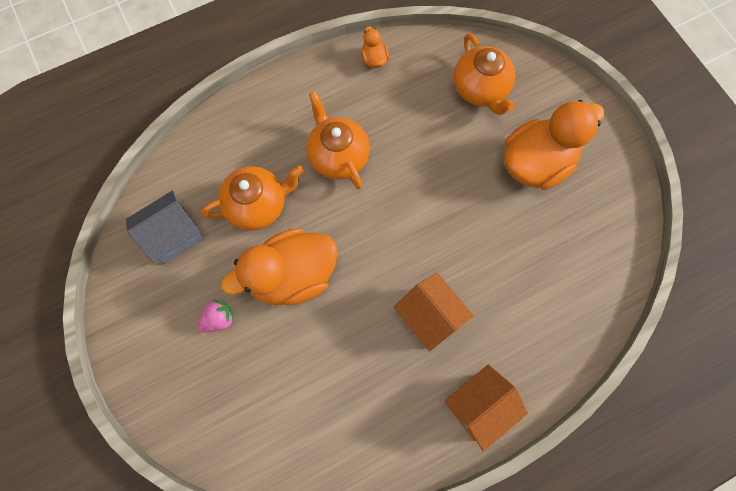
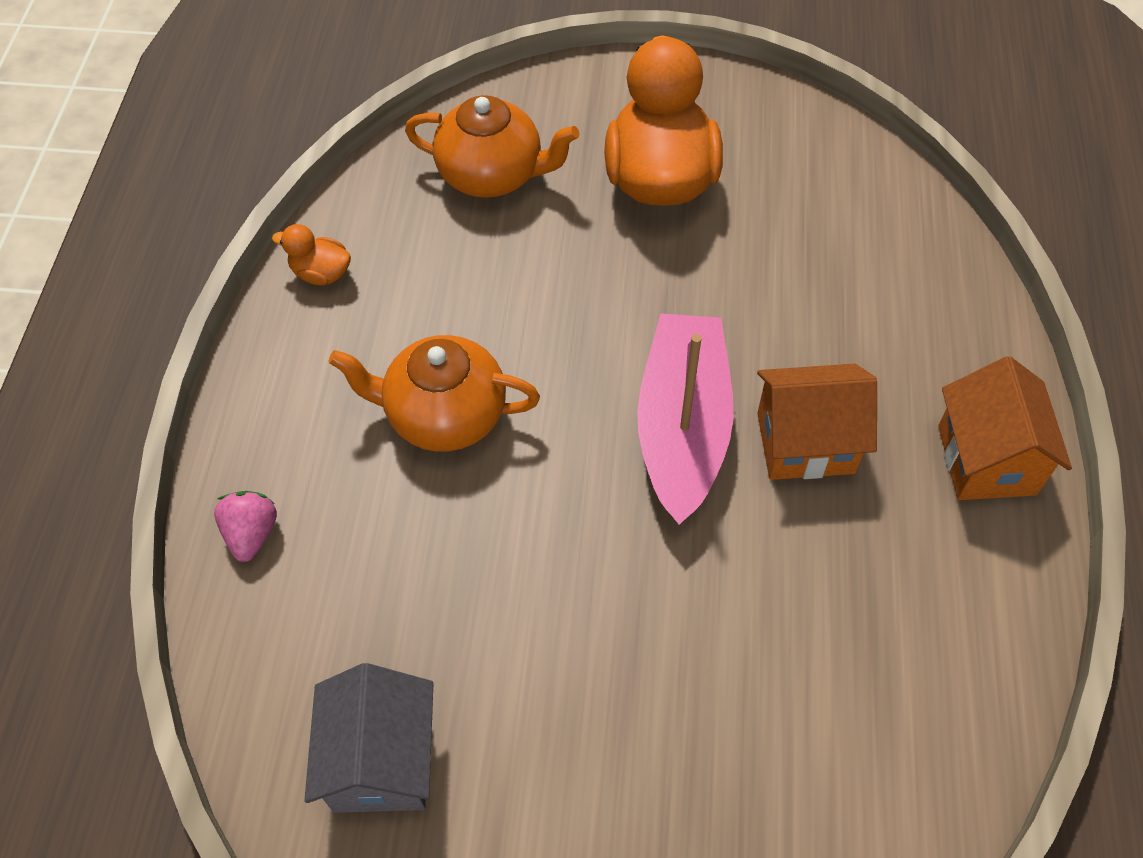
camera: 55 degrees left, 15 degrees down
pink strawberry [197,300,234,333] -> pink strawberry moved to [214,491,277,562]
orange teapot [201,165,304,230] -> none
orange duck [221,228,338,306] -> none
none -> pink boat [637,313,734,525]

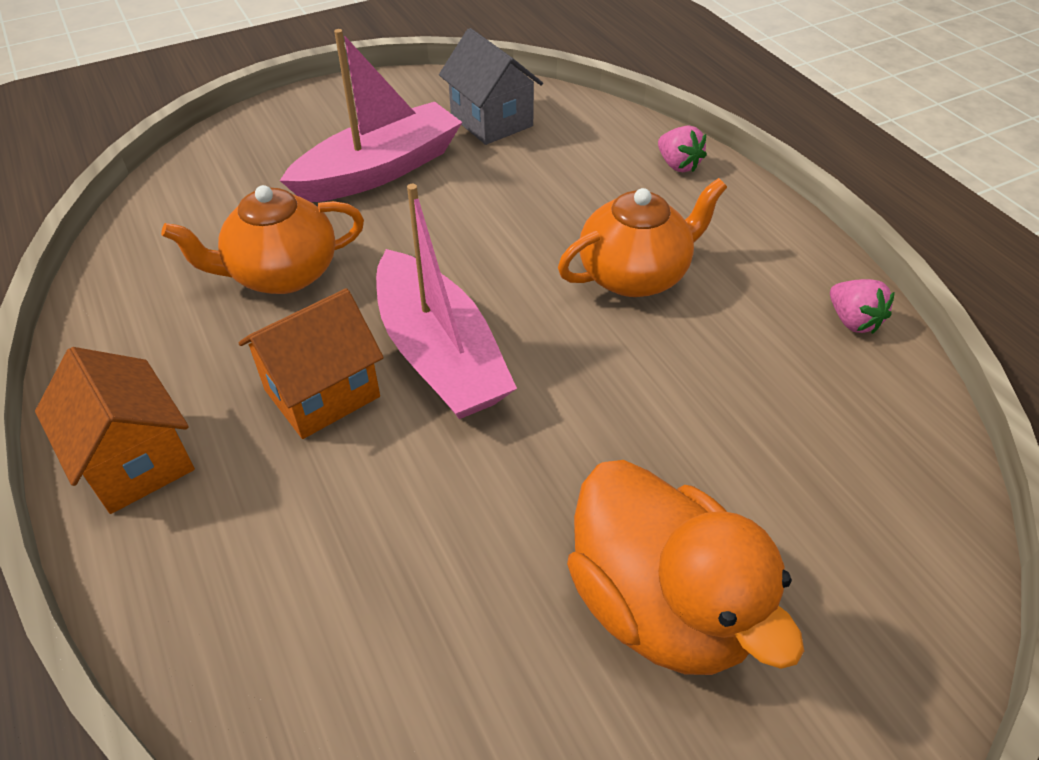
camera: 145 degrees right, 10 degrees down
orange duck [272,224,351,285] -> pink strawberry [830,279,895,334]
orange teapot [405,95,579,198] -> orange teapot moved to [161,185,364,294]
none -> pink boat [280,29,462,202]

